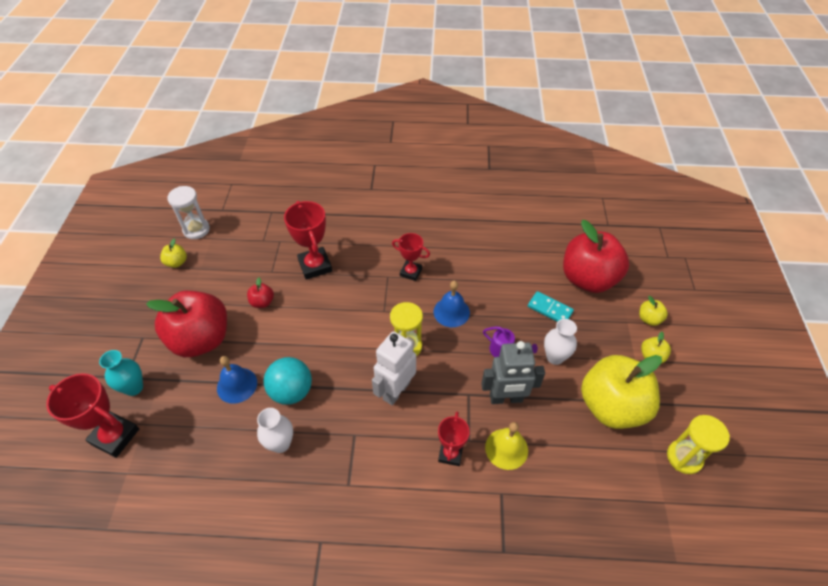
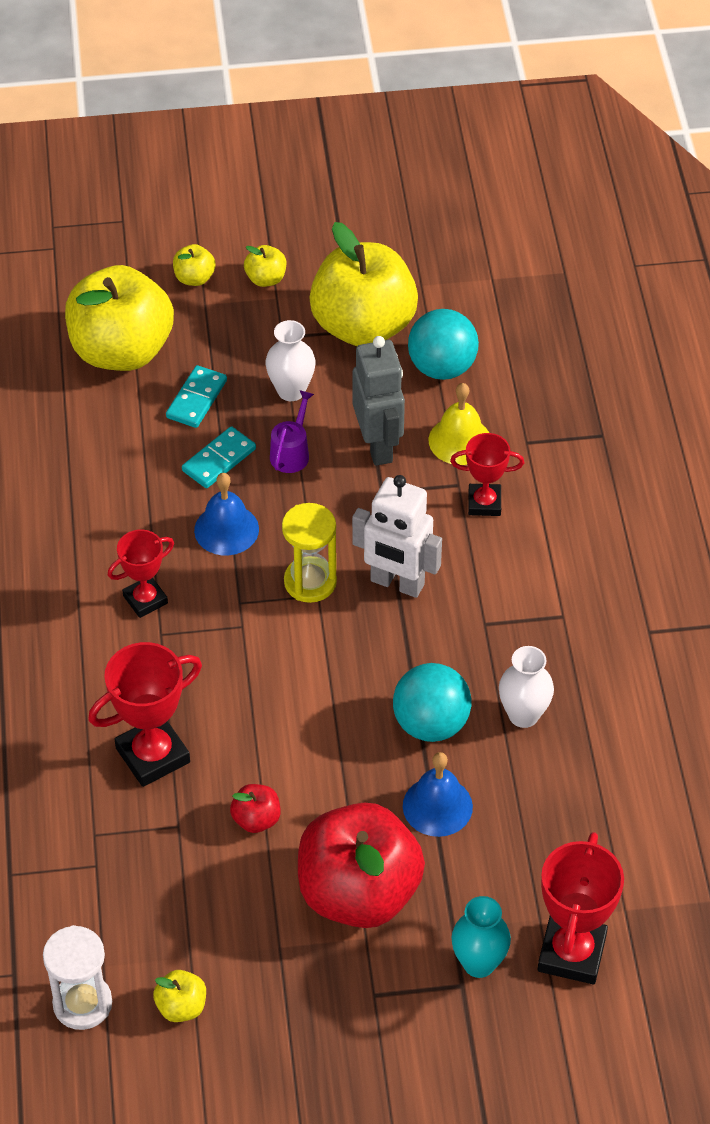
camera: 100 degrees left, 0 degrees up
red trophy [392,233,430,281] -> red trophy turned 45 degrees clockwise [108,530,174,618]
red apple [563,220,629,293] -> yellow apple [65,265,174,371]
yellow hourglass [667,415,730,474] -> none
none -> turquoise domino [182,426,256,488]
none -> turquoise ball [408,309,479,380]

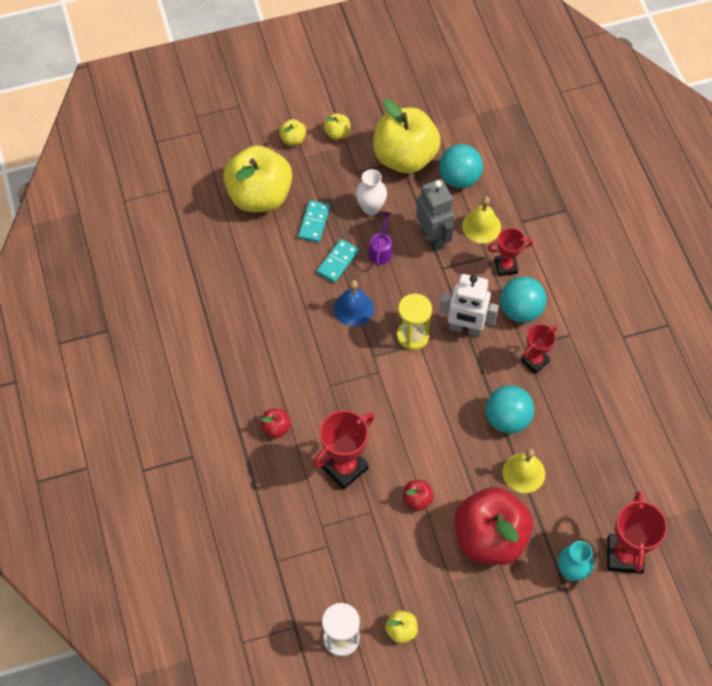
camera: 10 degrees left, 10 degrees up
red trophy [108,530,174,618] -> red trophy moved to [521,324,557,374]
blue bell [403,752,473,837] -> yellow bell [502,448,545,493]
white vase [499,646,554,728] -> none
none -> red apple [260,409,291,438]
none -> turquoise ball [500,276,547,323]

